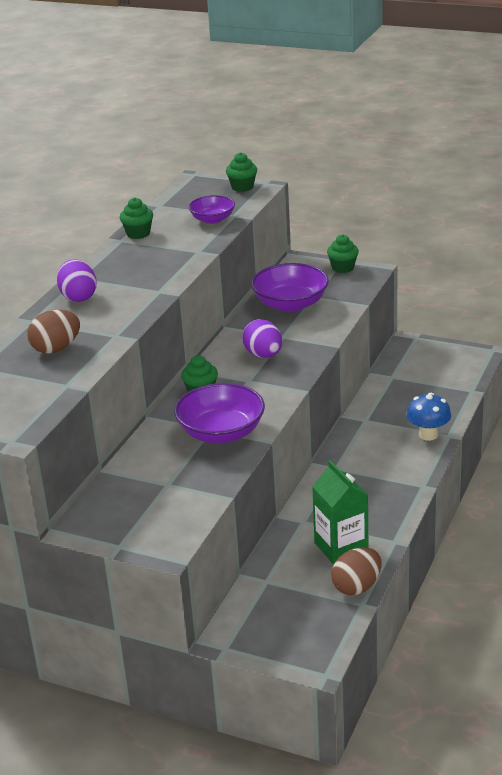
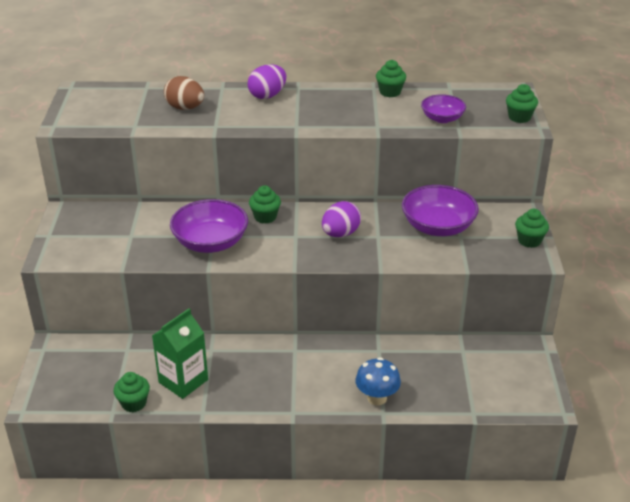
camera: 65 degrees right, 5 degrees up
brown egg [331,547,381,595] -> green cupcake [113,372,150,412]

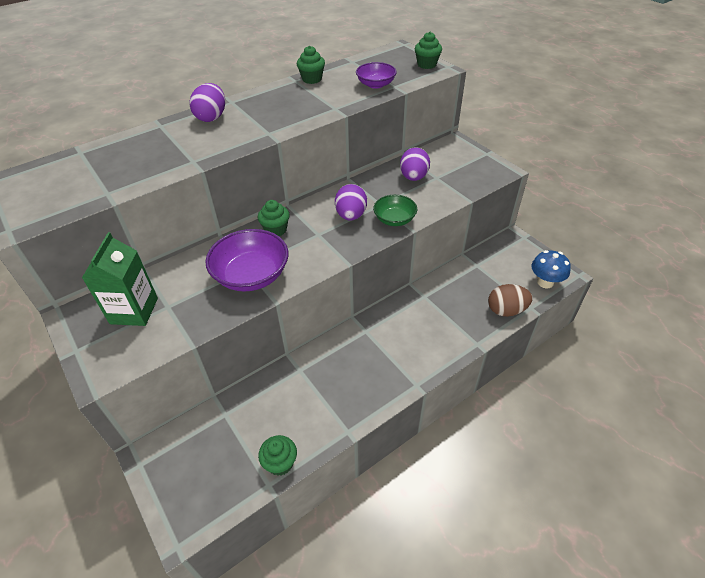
camera: 35 degrees left, 10 degrees up
green carton [152,308,208,399] -> green carton moved to [82,232,158,326]
brown egg [164,76,204,110] -> brown egg moved to [488,284,533,317]
blue mushroom [355,357,401,406] -> blue mushroom moved to [531,250,571,288]
purple bowl [402,185,479,236] -> purple egg [400,147,430,181]
green cupcake [515,209,549,248] -> none
none -> green bowl [373,195,417,226]

